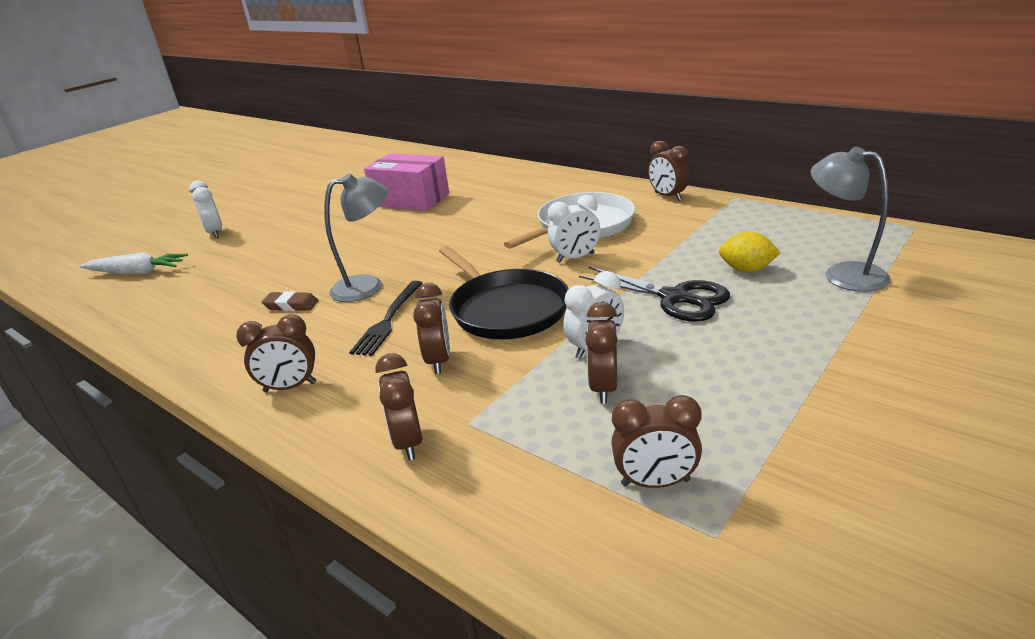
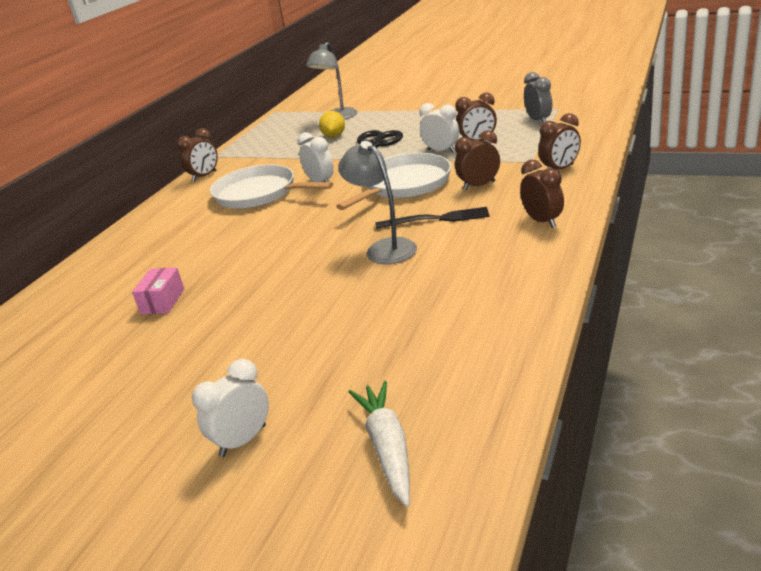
camera: 105 degrees left, 0 degrees up
brown eraser [261,291,319,311] -> none
pink box [364,153,449,211] -> pink box [132,267,184,314], size x0.52
black pan [439,246,569,339] -> white pan [336,153,451,210]
brown clock [611,395,702,488] -> grey clock [524,72,552,123]

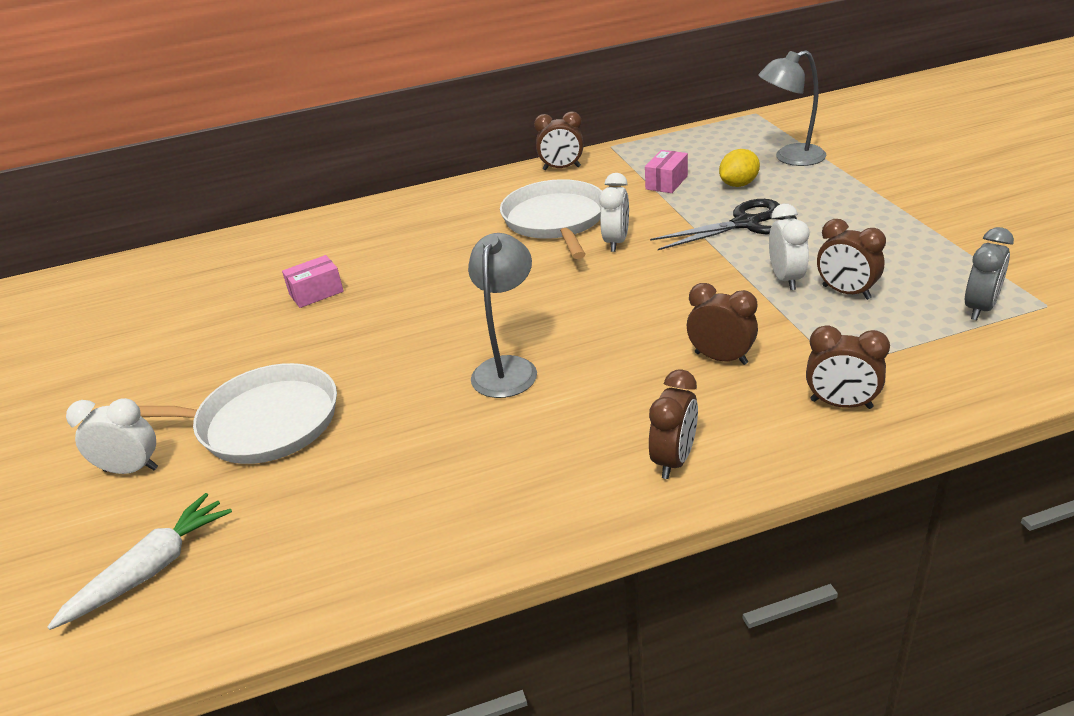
camera: 50 degrees right, 5 degrees up
white pan [336,153,451,210] -> white pan moved to [139,363,337,464]
black fork [375,207,490,229] -> none
none -> pink box [645,150,688,193]

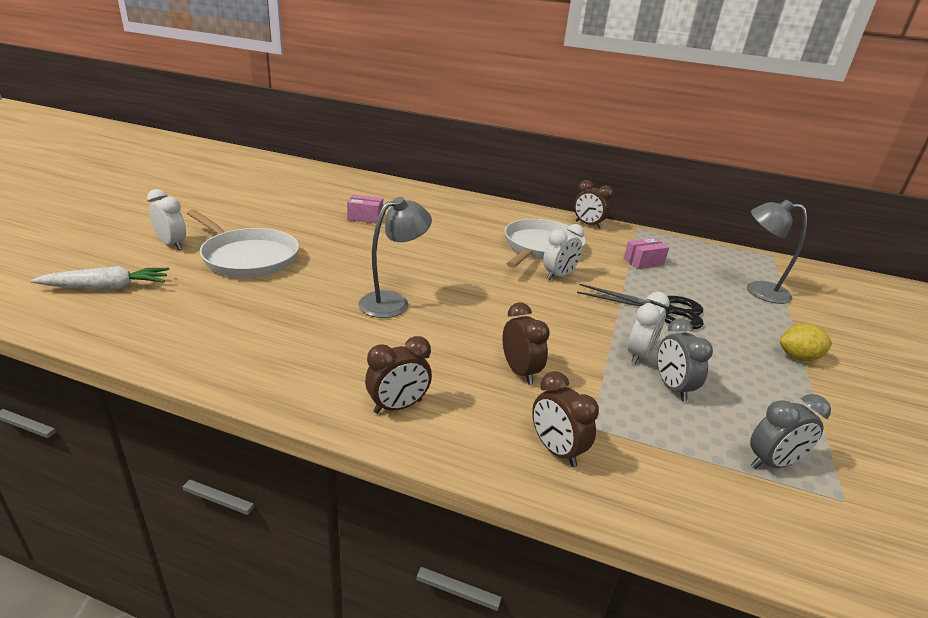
camera: 30 degrees right, 5 degrees down
yellow lemon [719,149,760,187] -> yellow lemon moved to [780,324,832,361]
brown clock [817,219,886,300] -> grey clock [657,318,713,401]

